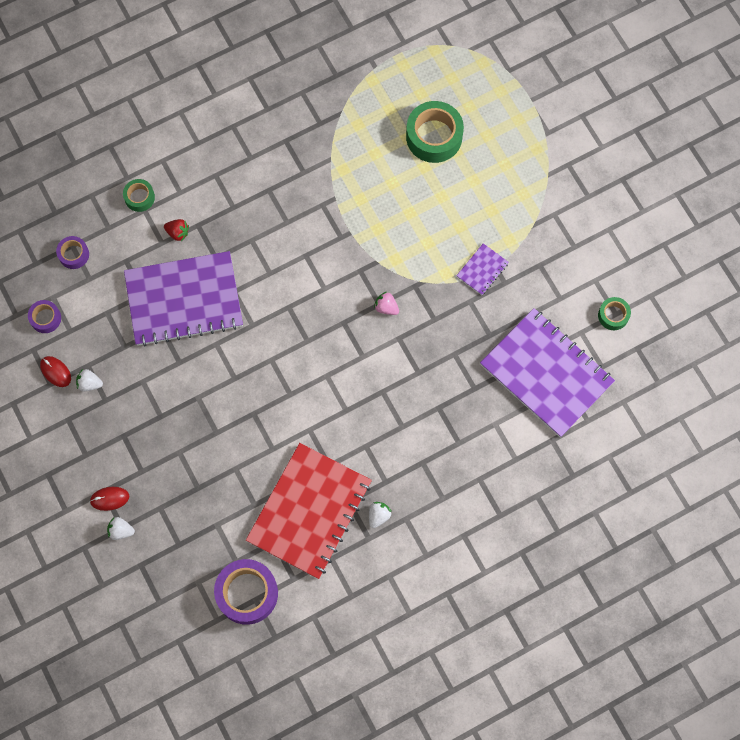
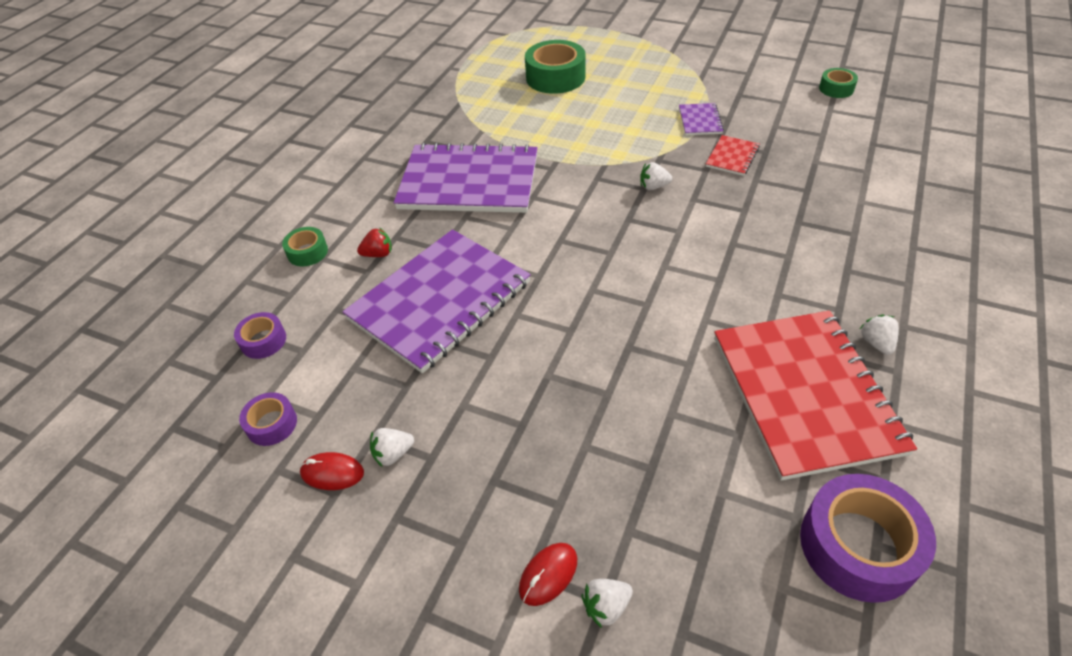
camera: 35 degrees left, 25 degrees down
pink strawberry [374,292,399,315] -> white strawberry [640,162,672,190]
purple notebook [480,308,615,437] -> purple notebook moved to [394,143,538,213]
none -> red notebook [706,135,760,176]

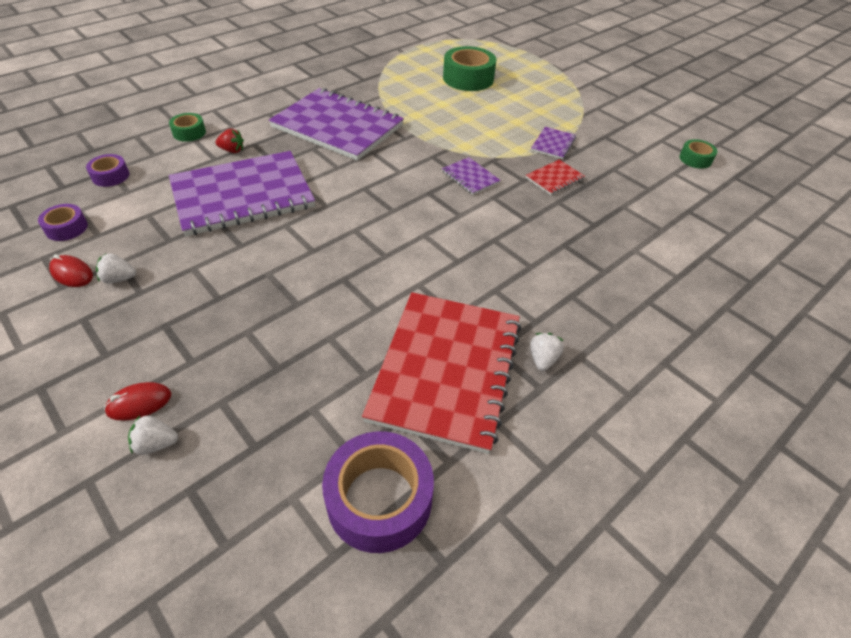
camera: 20 degrees right, 0 degrees up
white strawberry [640,162,672,190] -> purple notebook [442,157,500,195]

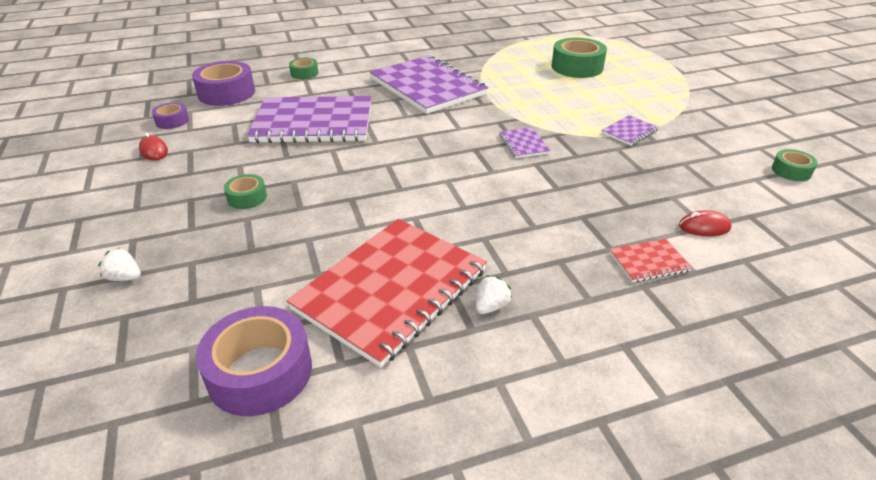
camera: 25 degrees right, 10 degrees down
purple tape [86,154,129,187] -> purple tape [192,61,255,106], size x1.89
white strawberry [96,253,136,284] -> none
red mouse [104,382,171,421] -> red mouse moved to [679,210,731,236]
red strawberry [215,129,244,153] -> none
red notebook [526,159,585,195] -> red notebook moved to [610,239,692,282]
none -> green tape [224,174,267,209]

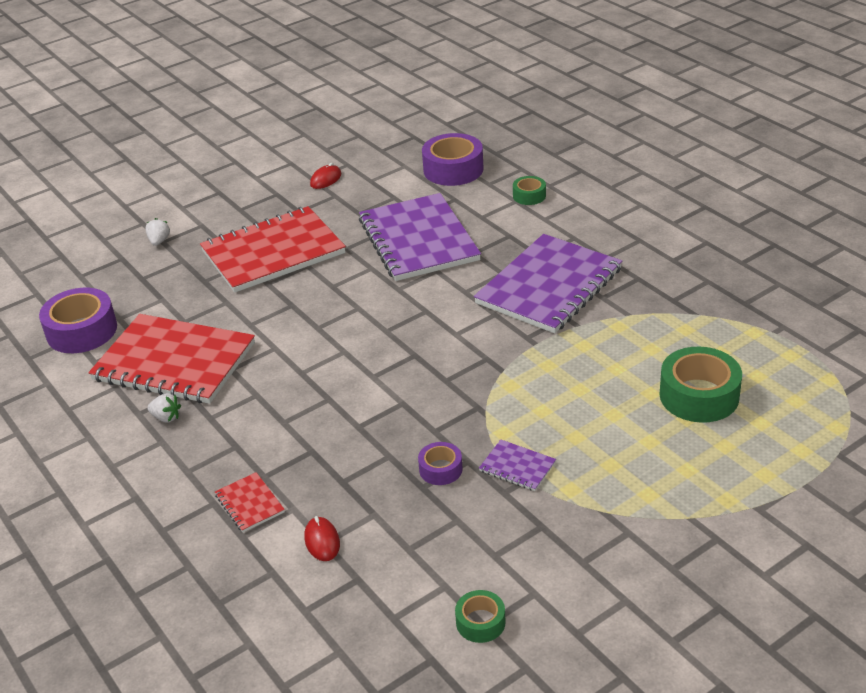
camera: 75 degrees right, 0 degrees up
purple tape [152,102,189,129] -> purple tape moved to [418,442,463,485]
green tape [224,174,267,209] -> red notebook [200,206,346,293]
purple notebook [499,127,551,158] -> none

